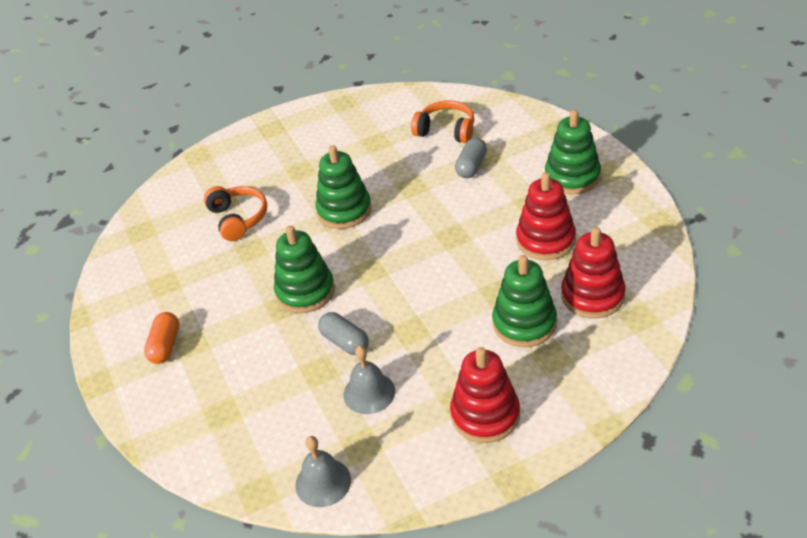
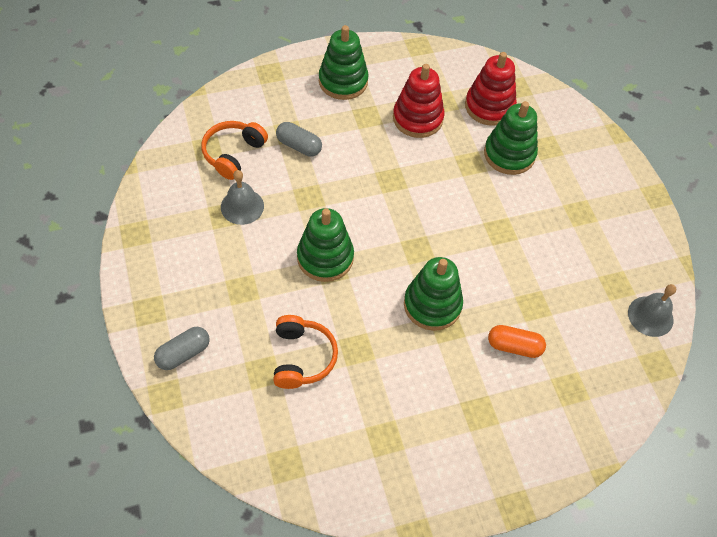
camera: 90 degrees left, 15 degrees up
orange capsule [144,312,179,364] -> orange capsule moved to [488,325,546,358]
orange headphones [204,186,267,241] -> orange headphones turned 105 degrees clockwise [273,315,338,389]
grey capsule [318,312,369,355] -> grey capsule moved to [154,327,210,370]
grey bell [343,346,395,414] -> grey bell moved to [221,170,264,225]
red stacking toy [450,347,520,443] -> none

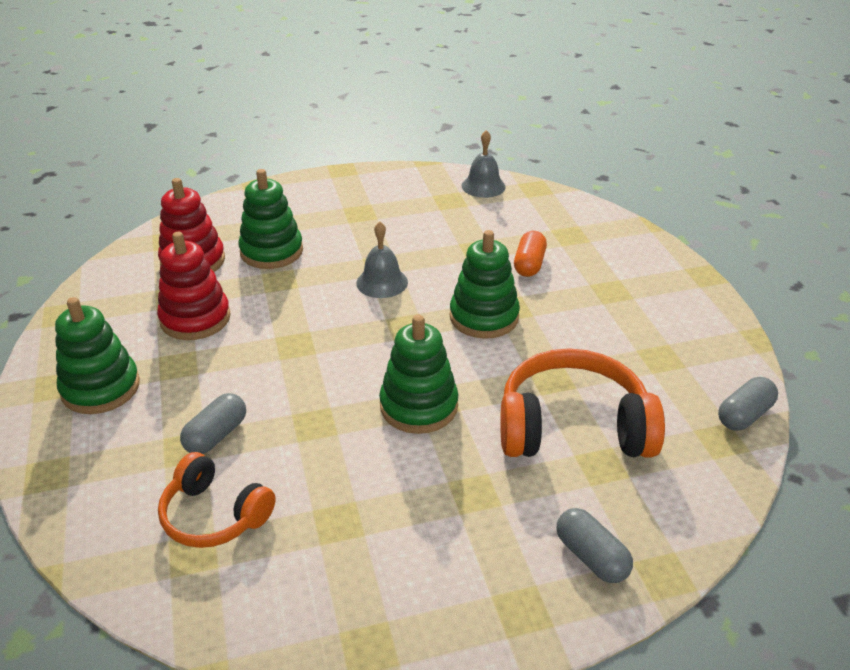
camera: 85 degrees left, 20 degrees down
grey bell [221,170,264,225] -> grey bell moved to [356,221,408,298]
orange headphones [273,315,338,389] -> orange headphones [500,348,665,458], size x1.62
none -> grey capsule [718,377,778,431]

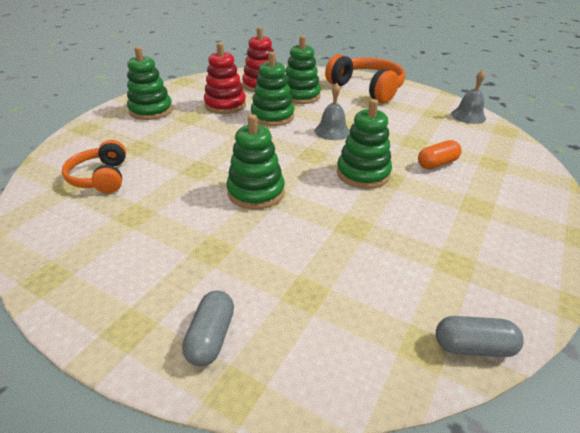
camera: 45 degrees right, 0 degrees up
grey capsule [180,393,246,454] -> none
orange headphones [500,348,665,458] -> orange headphones moved to [325,54,405,103]
none -> green stacking toy [251,52,294,126]

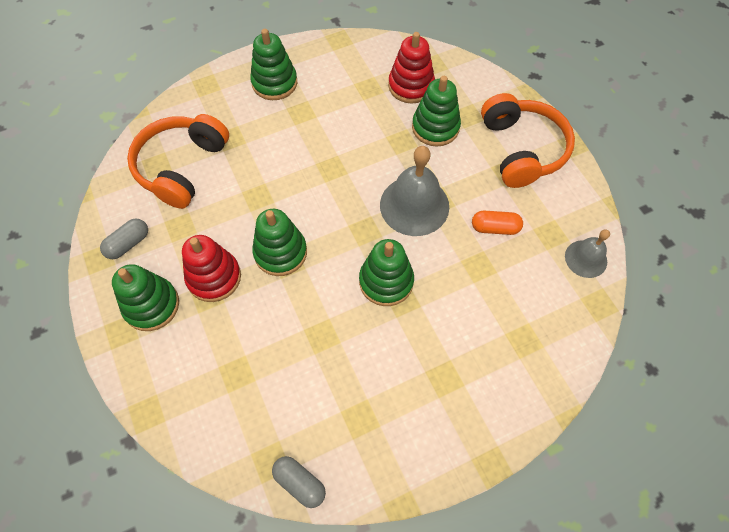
camera: 35 degrees right, 25 degrees up
orange headphones [62,140,126,193] -> orange headphones [127,114,229,209], size x1.62
grey capsule [182,290,234,366] -> grey capsule moved to [100,218,148,259]
red stacking toy [204,42,246,114] -> red stacking toy moved to [182,235,241,302]
green stacking toy [251,52,294,126] -> green stacking toy moved to [112,264,179,331]
grey bell [315,83,350,140] -> grey bell [380,146,449,236], size x1.73
orange capsule [418,140,462,169] -> orange capsule moved to [472,211,523,235]

